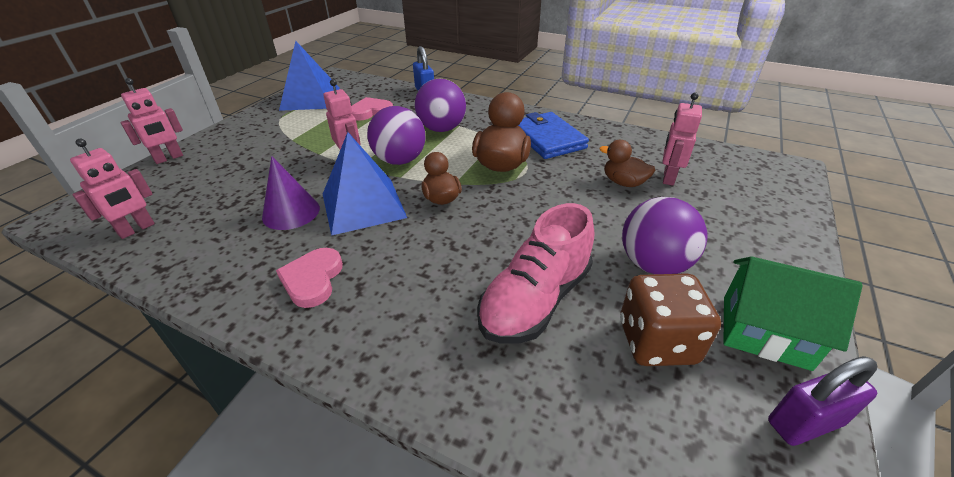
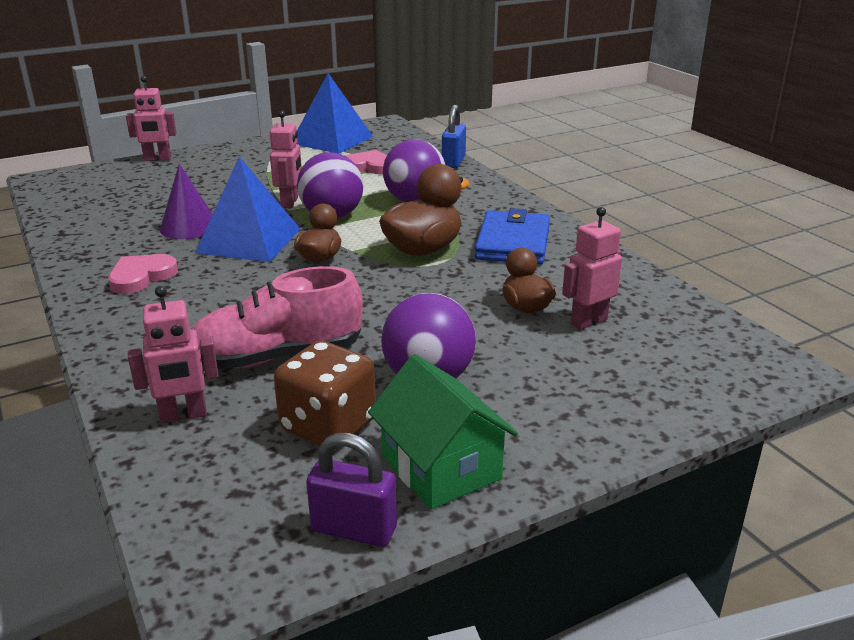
camera: 35 degrees right, 10 degrees down
pink robot [70,139,155,239] -> pink robot moved to [128,286,219,424]

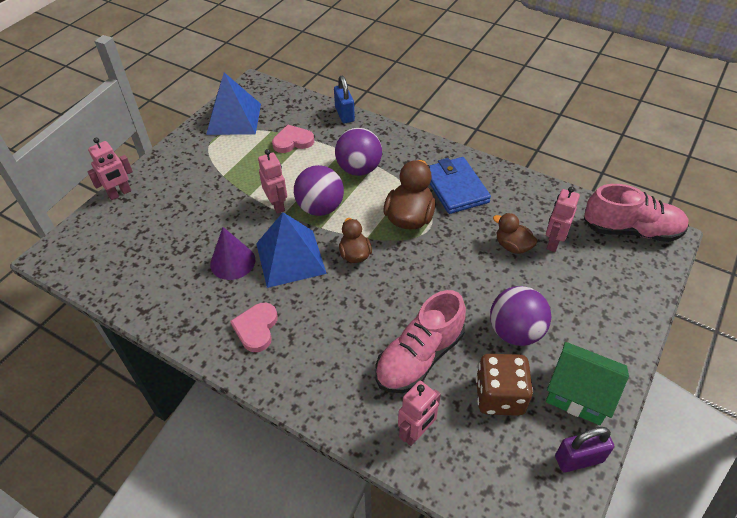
camera: 30 degrees left, 20 degrees up
none -> pink shoe [584,184,689,242]

